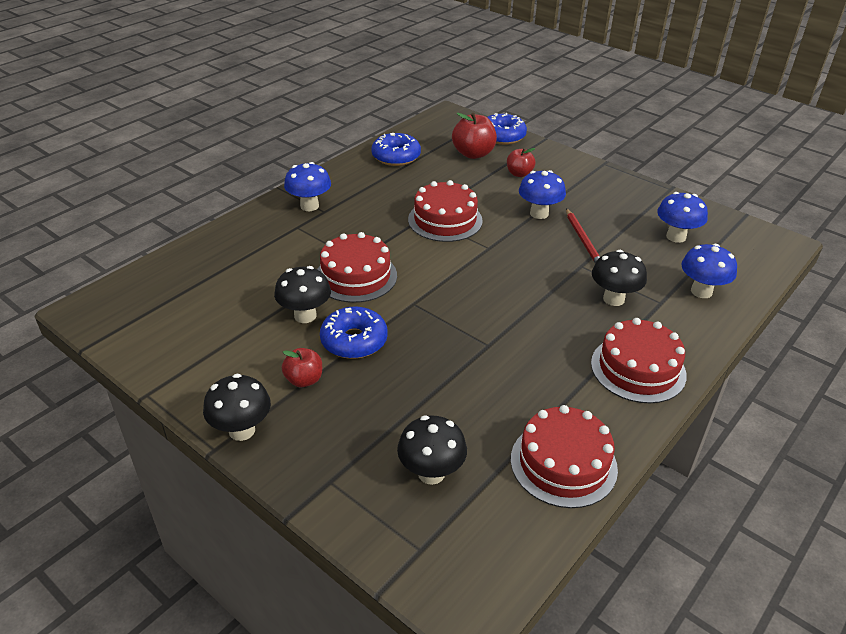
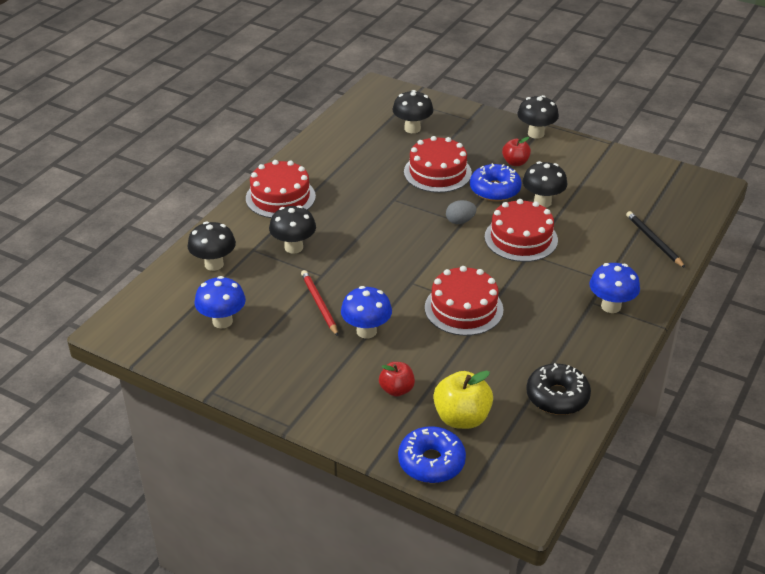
camera: 170 degrees right, 0 degrees up
blue donut [372,133,421,166] -> black donut [526,363,591,415]
red apple [452,113,497,159] -> yellow apple [433,370,493,429]
red cake [511,405,618,508] -> red cake moved to [404,136,472,193]
blue mushroom [681,244,737,298] -> black mushroom [187,221,236,271]
none -> grey egg [446,200,477,224]
none -> black pencil [626,211,685,268]

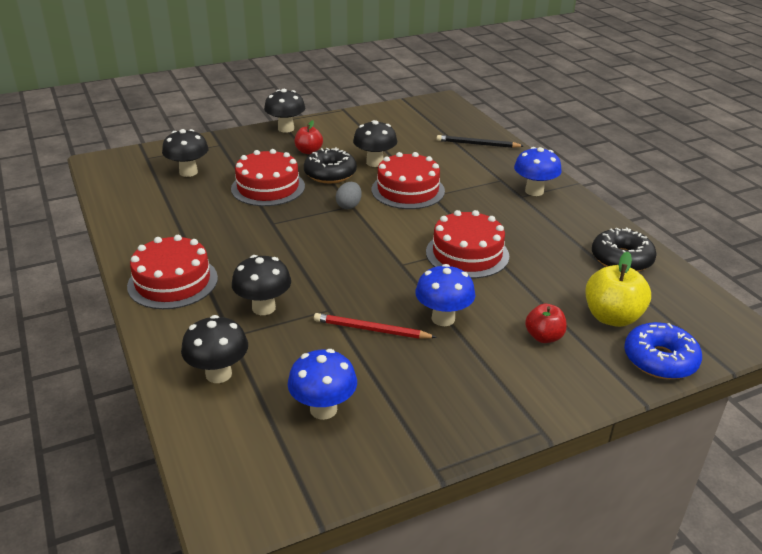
camera: 55 degrees left, 5 degrees down
blue donut [470,163,522,201] -> black donut [304,147,357,183]

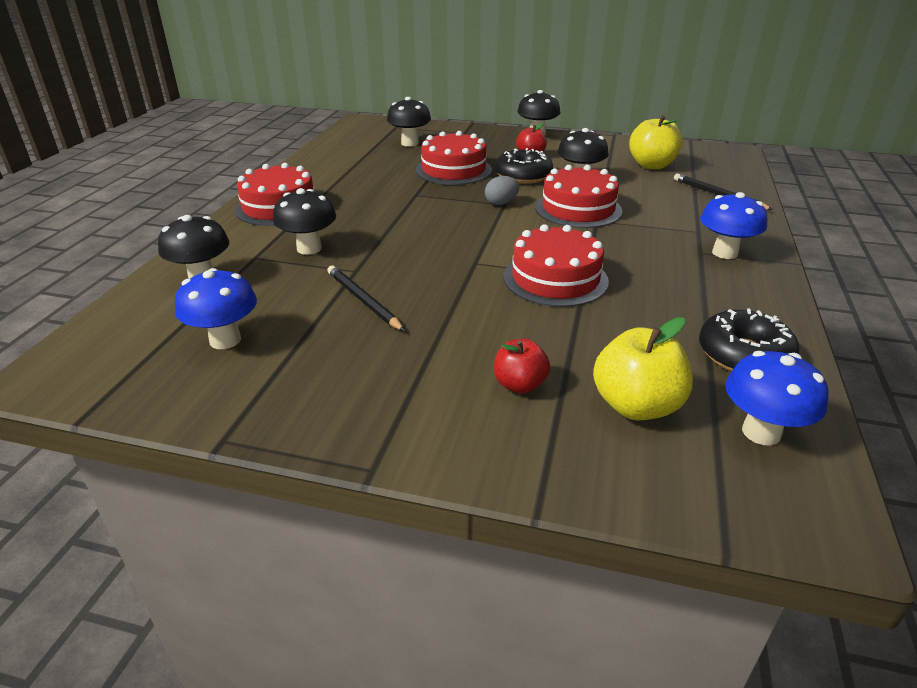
camera: 40 degrees right, 0 degrees up
red pencil [314,313,437,339] -> black pencil [327,266,405,331]
blue mushroom [415,264,475,326] -> blue mushroom moved to [726,351,829,446]
blue donut [624,322,702,379] -> none
none -> yellow apple [629,115,683,169]

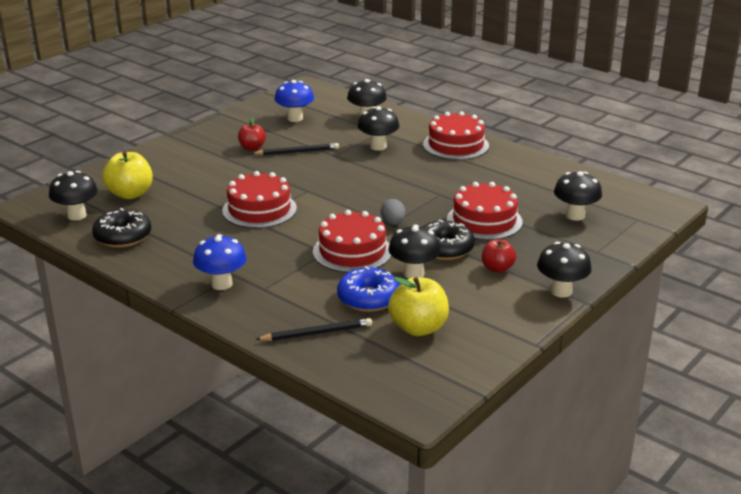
camera: 115 degrees right, 5 degrees down
red apple [494,339,550,394] -> red apple moved to [238,118,266,151]
blue mushroom [726,351,829,446] -> black mushroom [49,171,98,220]
none -> blue donut [337,266,400,312]

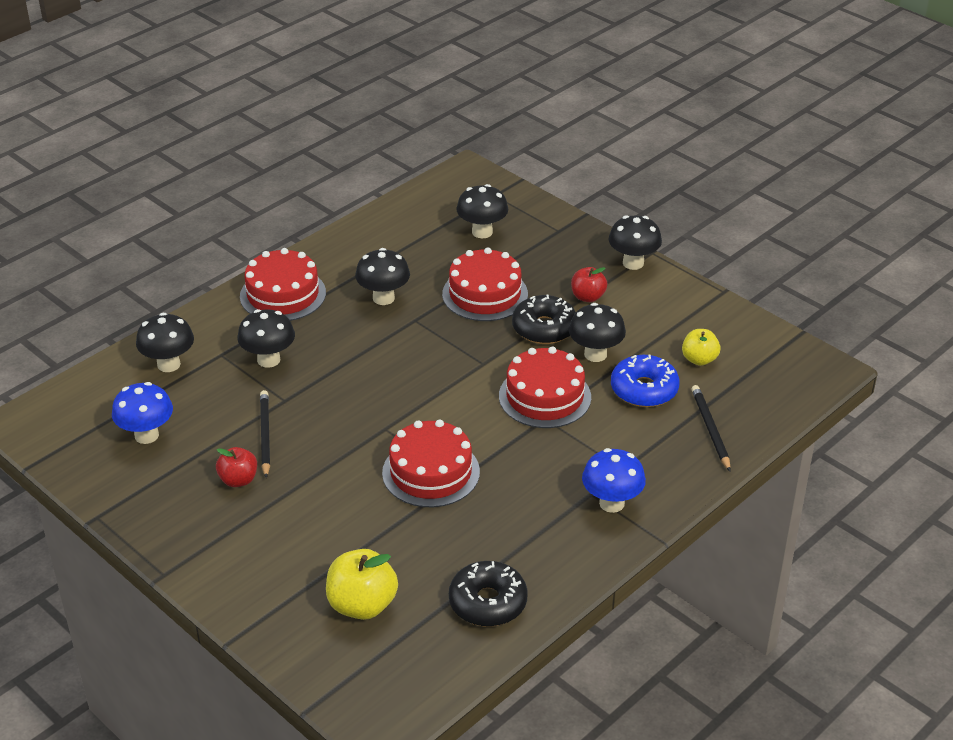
camera: 85 degrees left, 10 degrees up
black mushroom [49,171,98,220] -> black mushroom moved to [355,248,410,305]
grey egg [381,199,405,225] -> none
yellow apple [388,277,449,336] -> yellow apple [682,329,720,366], size x0.62

